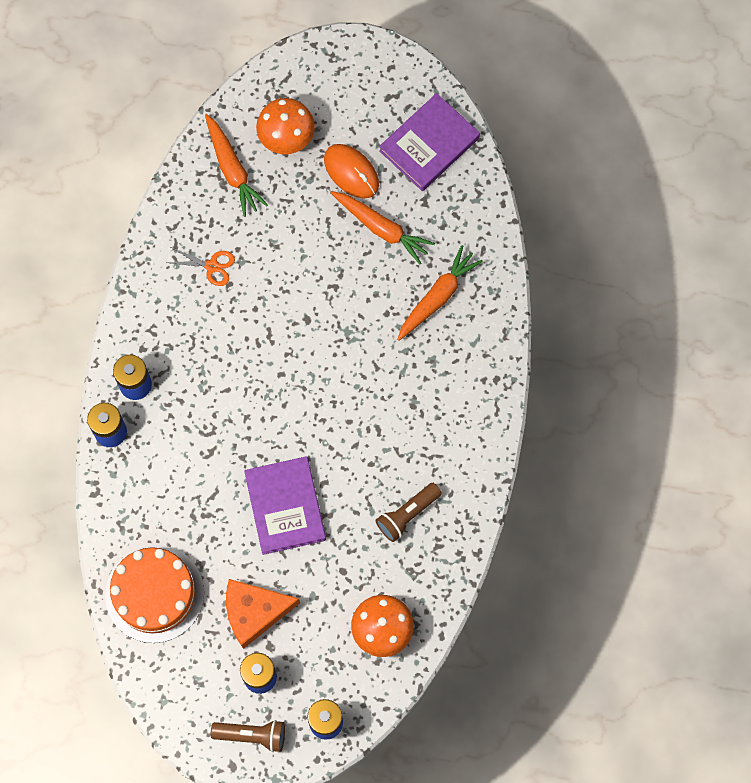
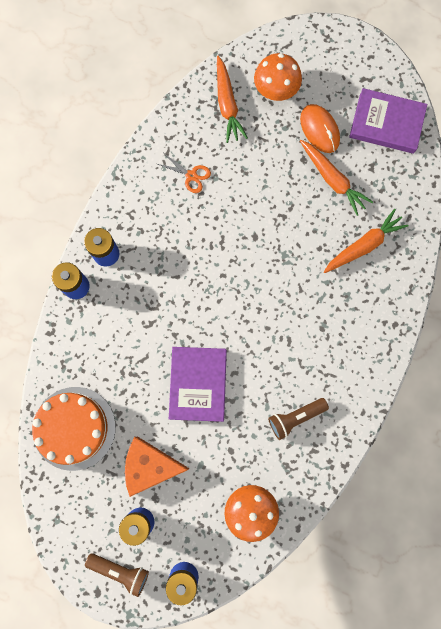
camera: 15 degrees right, 5 degrees up
purple book [379,93,480,191] -> purple book turned 45 degrees clockwise [349,88,427,154]

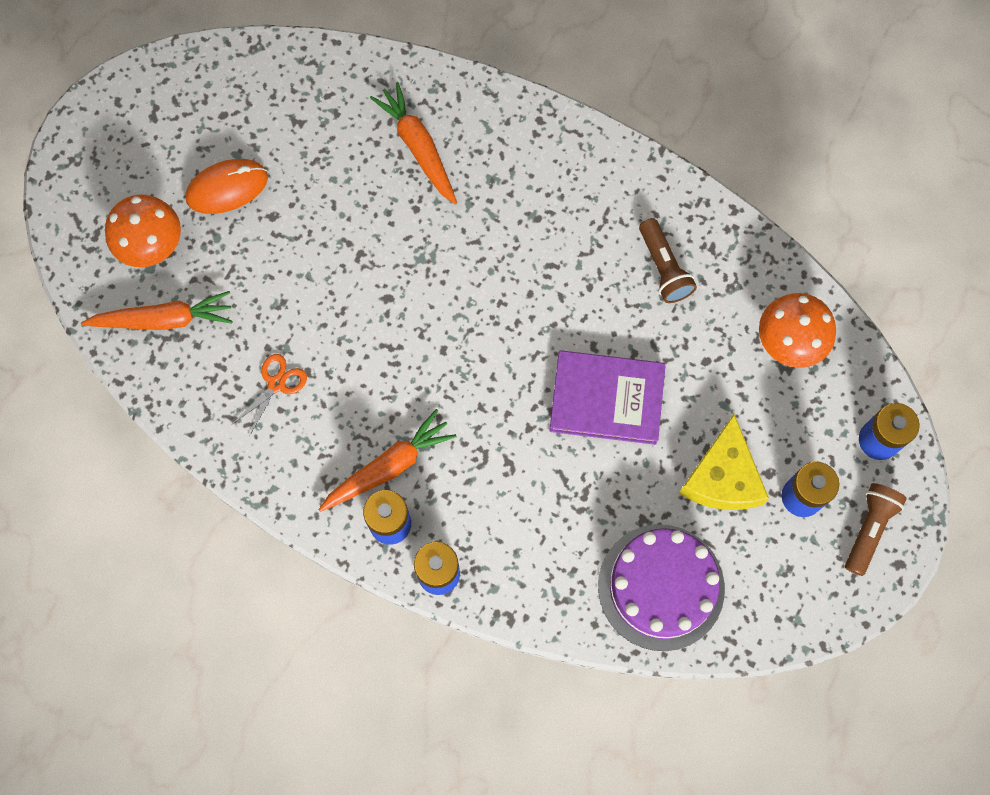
camera: 85 degrees left, 5 degrees down
orange cake [32,387,116,471] -> purple cake [598,524,725,651]
orange cheese [125,436,189,497] -> yellow cheese [679,414,769,510]
orange carrot [300,140,373,216] -> orange carrot moved to [319,409,457,512]
purple book [349,88,427,154] -> none

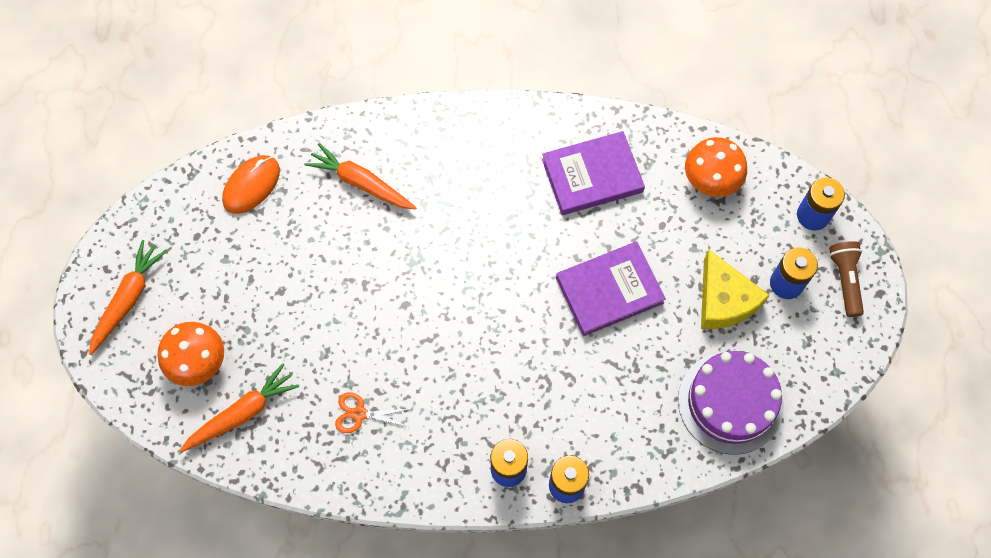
camera: 30 degrees left, 5 degrees down
orange mouse [186,159,268,214] -> orange mouse moved to [222,155,280,214]
orange scissors [234,354,307,437] -> orange scissors turned 90 degrees counterclockwise [335,392,409,433]
orange carrot [319,409,457,512] -> orange carrot moved to [89,240,167,355]
brown flashlight [639,218,697,303] -> purple book [542,131,645,215]

